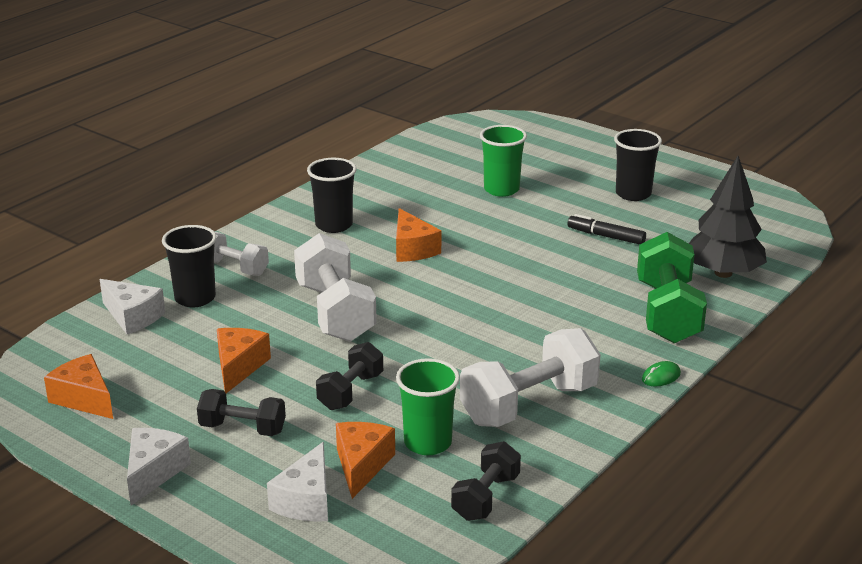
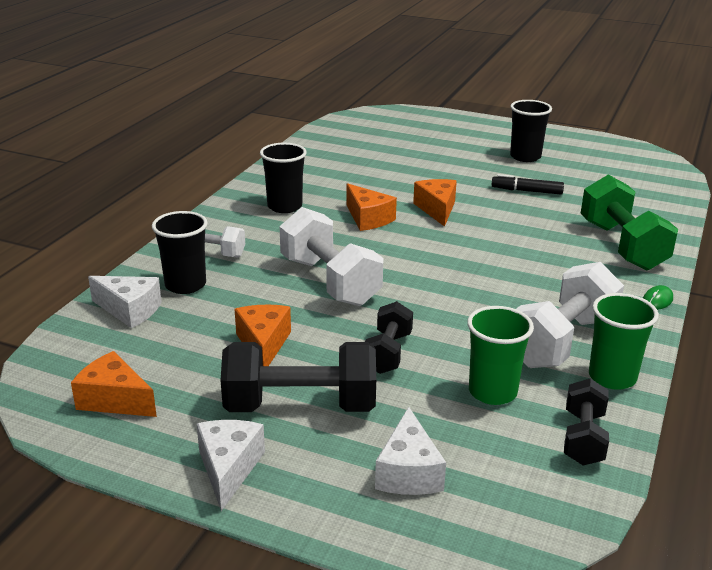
camera: 15 degrees left, 0 degrees up
black dumbbell [197,389,286,436] -> black dumbbell [220,342,376,412], size x1.72
orange cheese [336,422,395,499] -> orange cheese moved to [413,179,457,227]
green cup [480,125,527,197] -> green cup moved to [589,293,659,390]
black tree [689,156,767,278] -> none

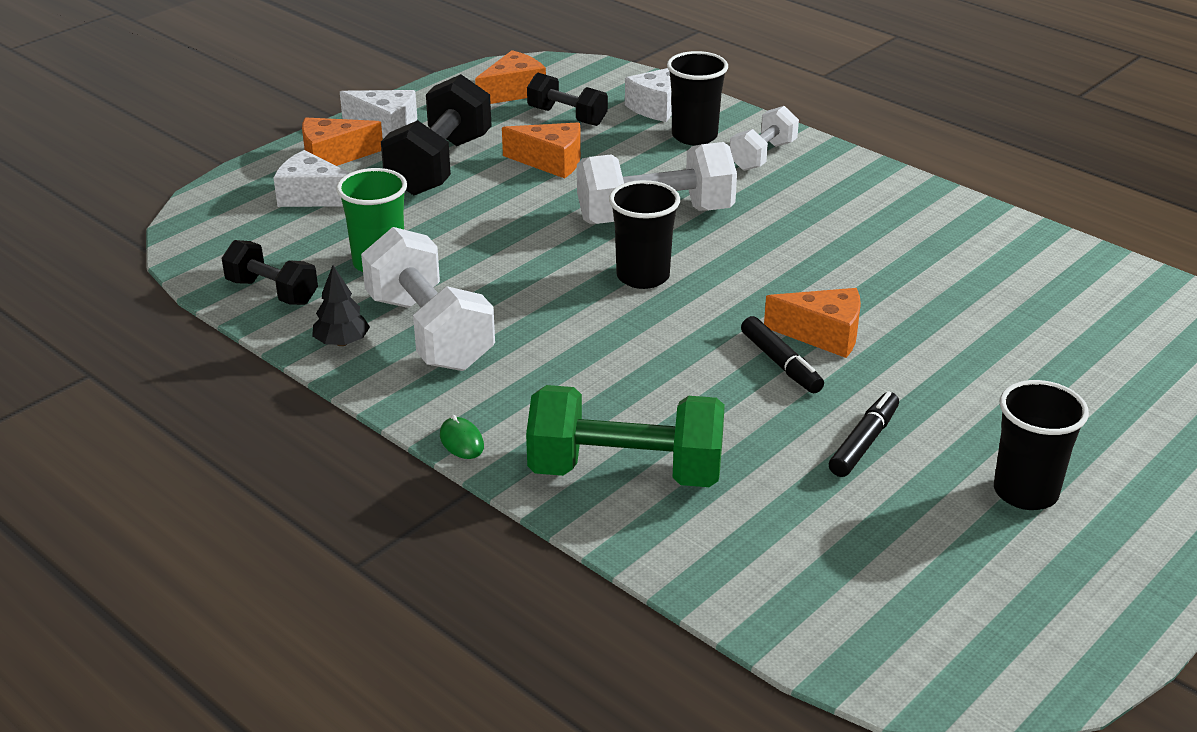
camera: 110 degrees right, 5 degrees up
black cup [260,143,307,213] -> black cup moved to [609,180,680,289]
orange cheese [346,183,397,231] -> orange cheese moved to [302,118,383,166]
black dumbbell [365,301,413,374] -> black dumbbell moved to [527,73,608,126]
green cup [589,293,659,390] -> black tree [312,265,370,346]
none -> black marker [741,316,824,393]

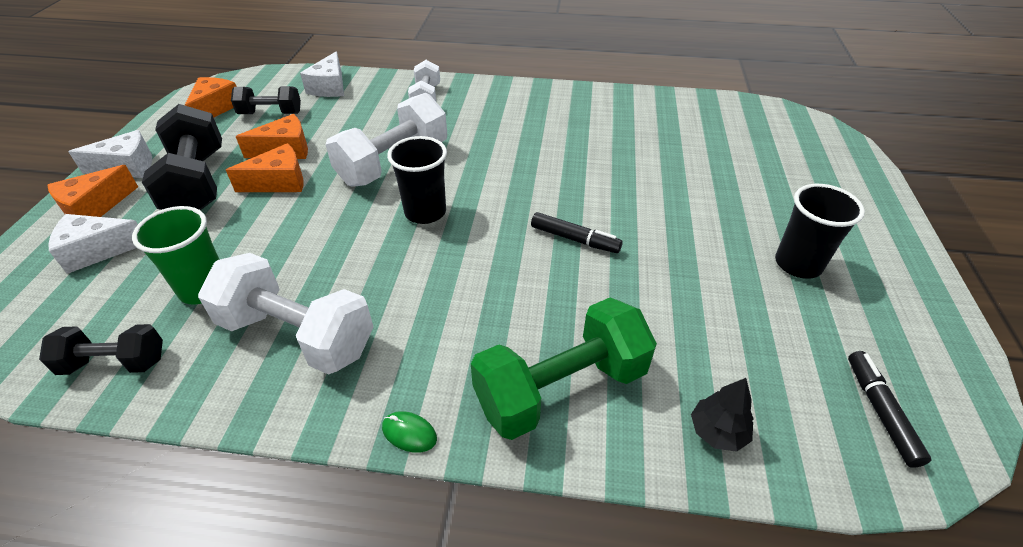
camera: 35 degrees left, 10 degrees up
black tree [312,265,370,346] -> black tree moved to [691,378,754,452]
black cup [667,51,728,145] -> none
orange cheese [764,288,861,358] -> orange cheese moved to [226,143,304,192]
black marker [829,391,899,477] -> black marker moved to [848,351,931,468]

